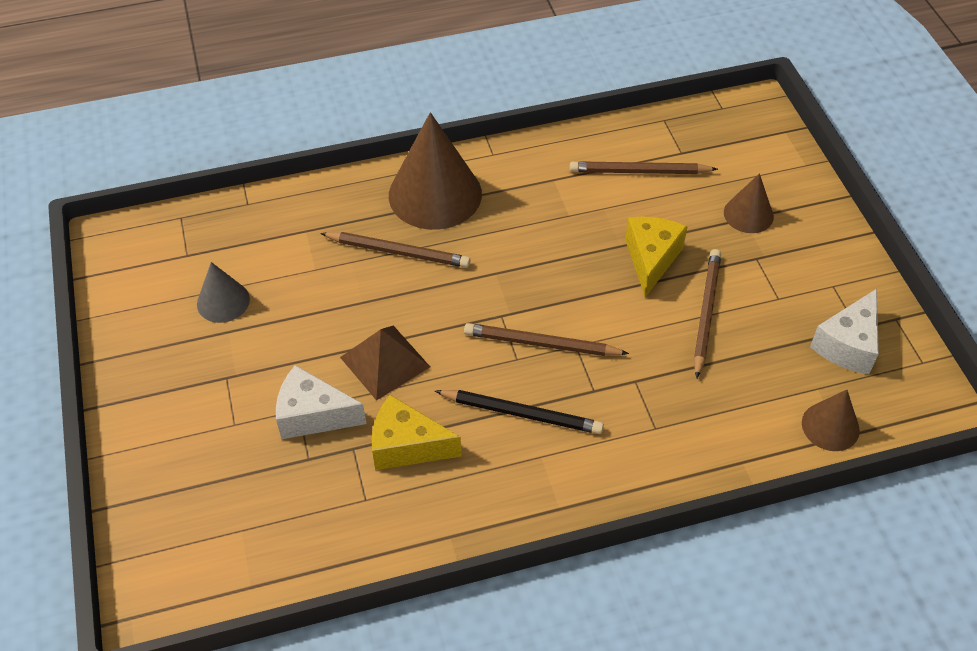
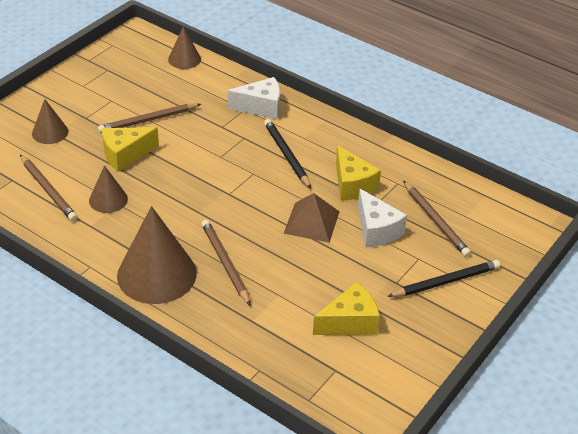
camera: 130 degrees left, 10 degrees down
grey cone [197,262,250,323] -> yellow cheese [313,282,380,335]
brown pencil [464,323,629,356] -> brown pencil moved to [403,181,471,257]
white cheese [810,289,879,374] -> white cheese moved to [228,77,280,119]
none -> brown cone [89,165,128,213]
none -> black pencil [387,260,500,297]

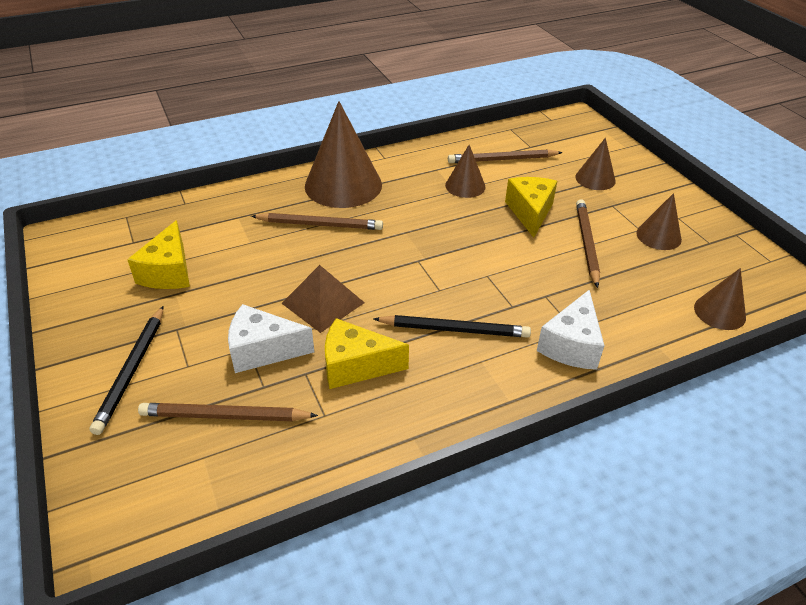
camera: 120 degrees right, 0 degrees up
none -> brown cone [636,193,682,250]

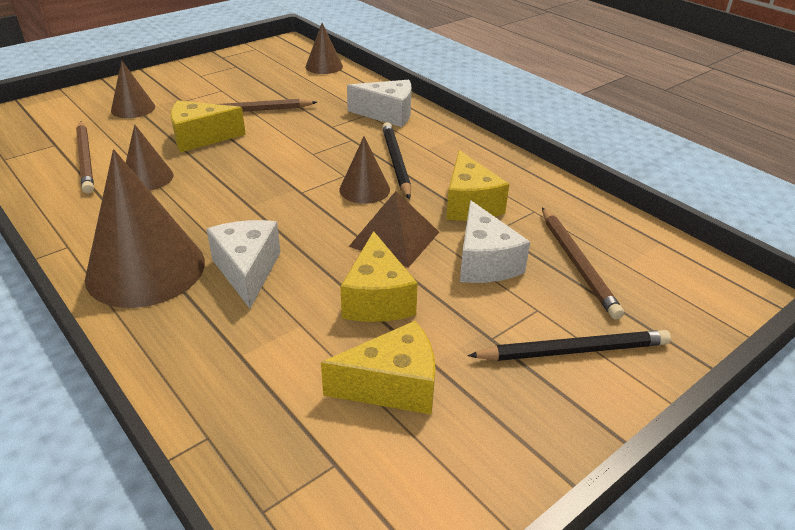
camera: 105 degrees left, 5 degrees down
brown pencil [251,213,383,230] -> white cheese [207,220,281,308]
brown cone [636,193,682,250] -> brown cone moved to [339,136,390,204]
none -> yellow cheese [340,231,418,322]

